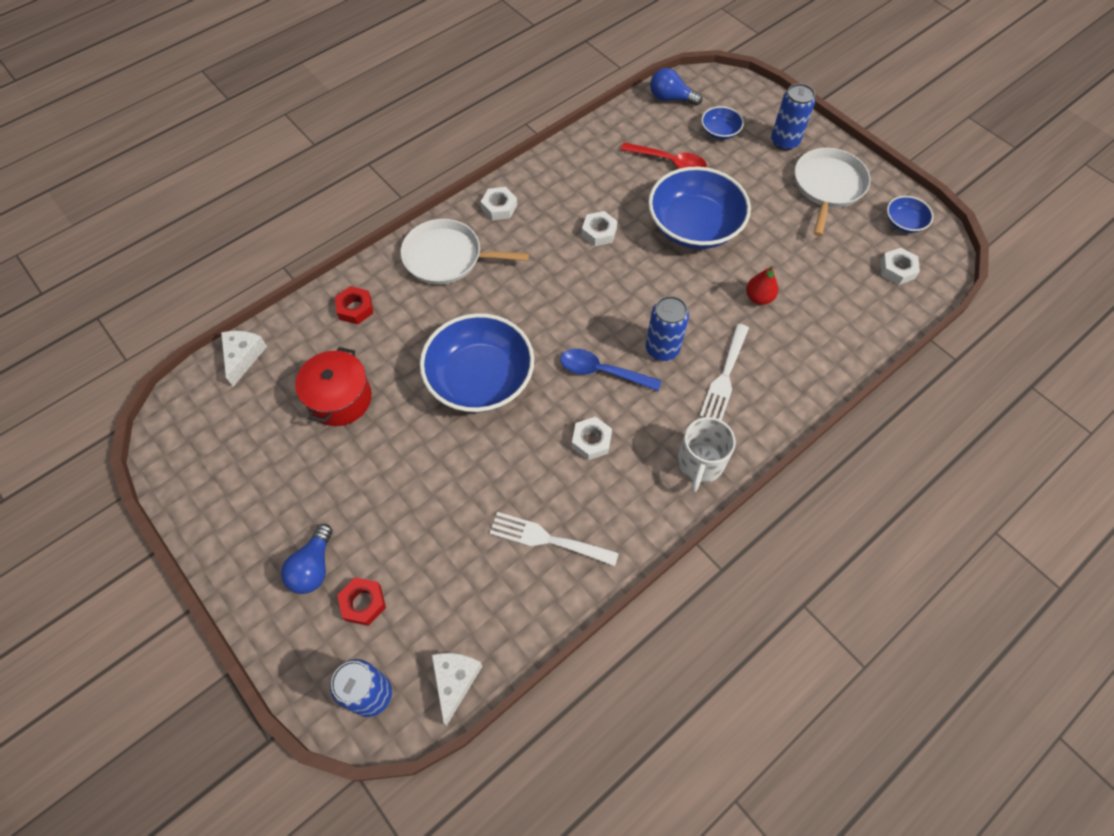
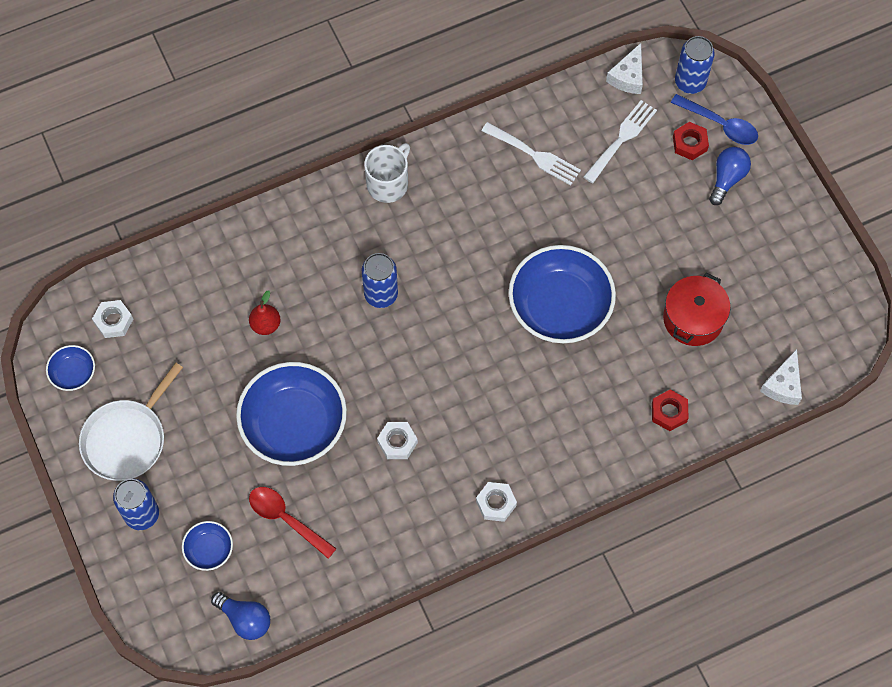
camera: 165 degrees left, 5 degrees up
white pan [401,219,529,285] -> none
blue spoon [560,349,662,391] -> blue spoon moved to [671,94,758,145]
white nut [572,417,612,460] -> none
white fork [700,324,749,420] -> white fork moved to [583,100,657,183]

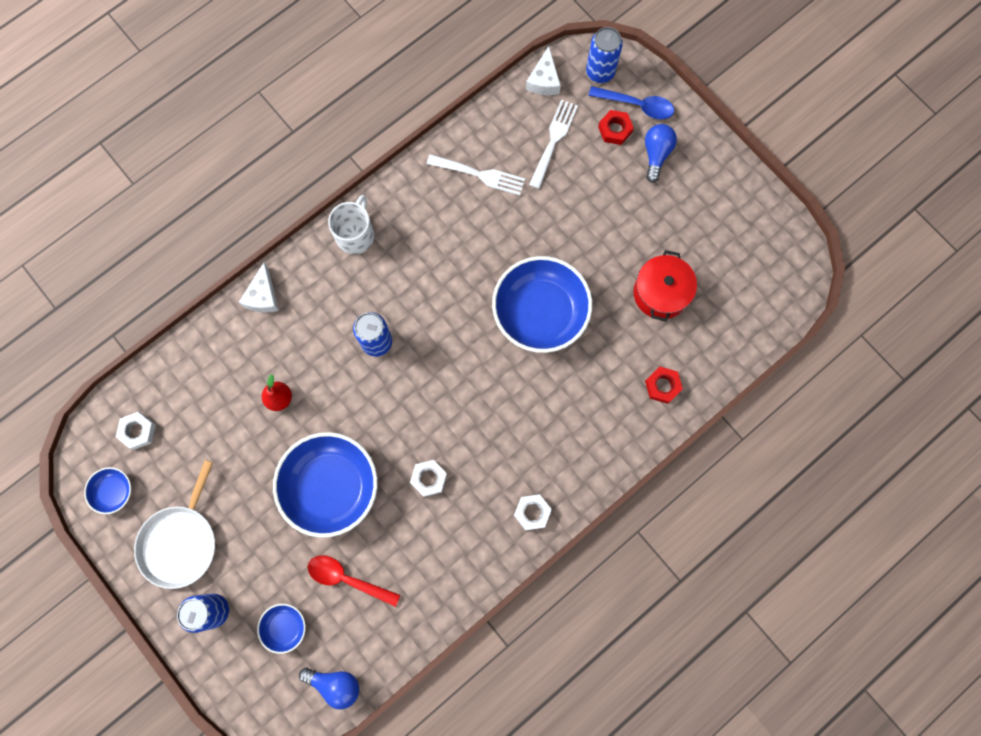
camera: 15 degrees left, 10 degrees up
white cheese [760,349,802,405] -> white cheese moved to [239,262,279,313]

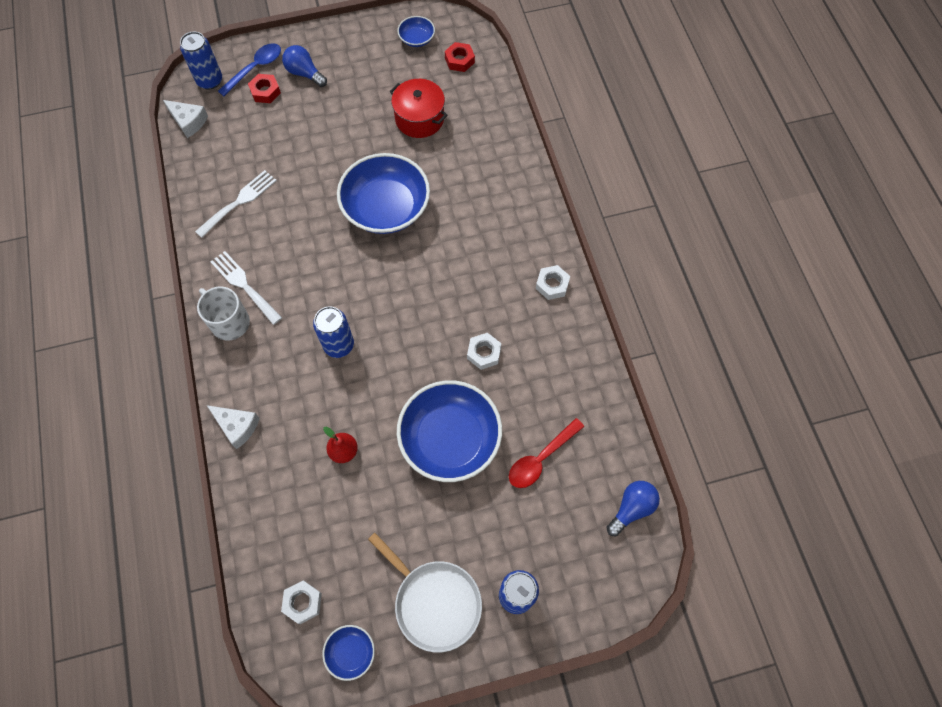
camera: 65 degrees left, 10 degrees down
blue bowl [257,604,306,654] -> blue bowl moved to [397,16,435,47]
white fork [529,99,578,189] -> white fork moved to [211,251,282,325]
red nut [645,367,683,404] -> red nut moved to [445,42,475,72]

